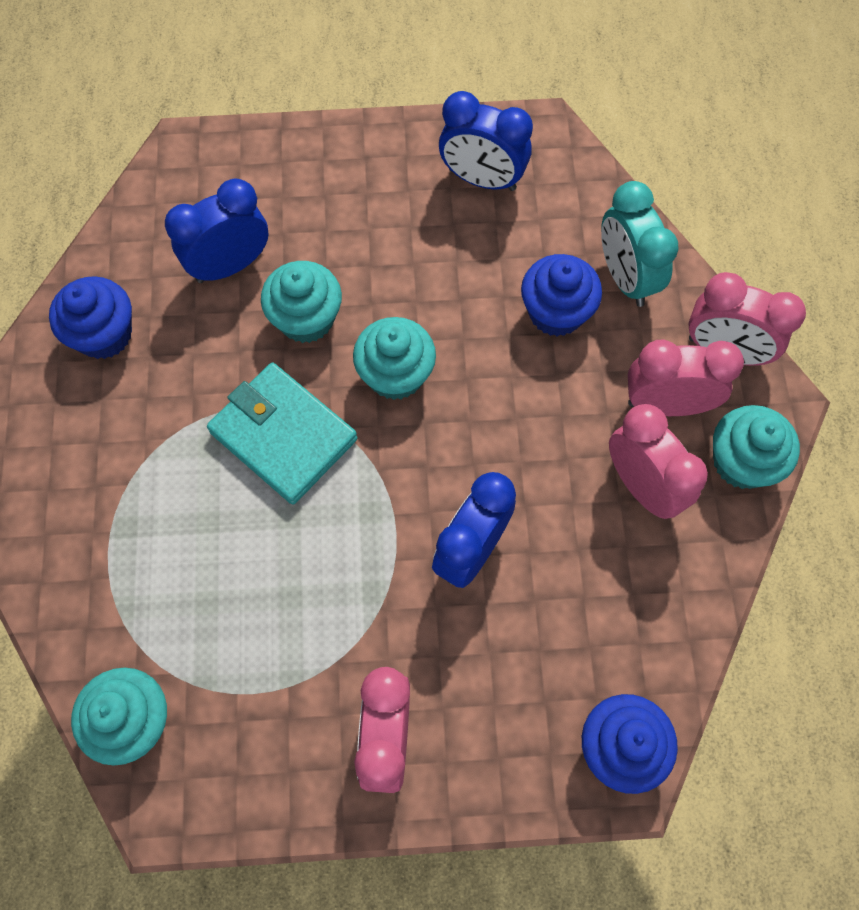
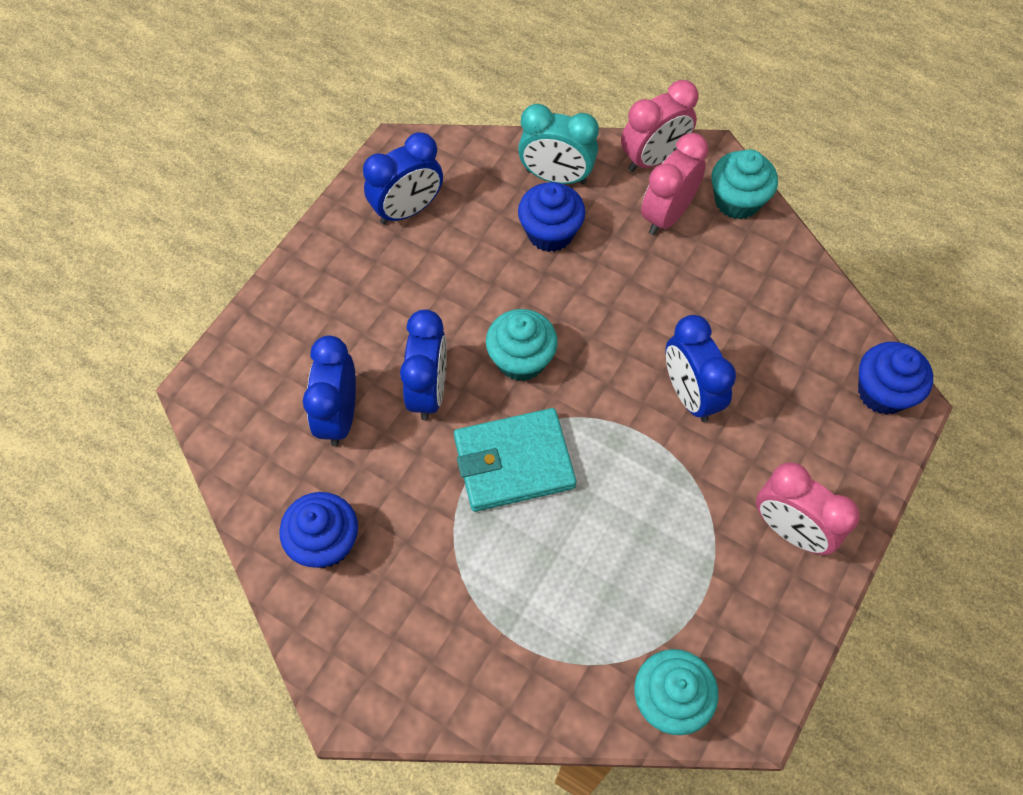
camera: 55 degrees left, 5 degrees down
turquoise cupcake [261,261,342,343] -> blue clock [400,309,447,420]
pink clock [609,404,708,519] -> none

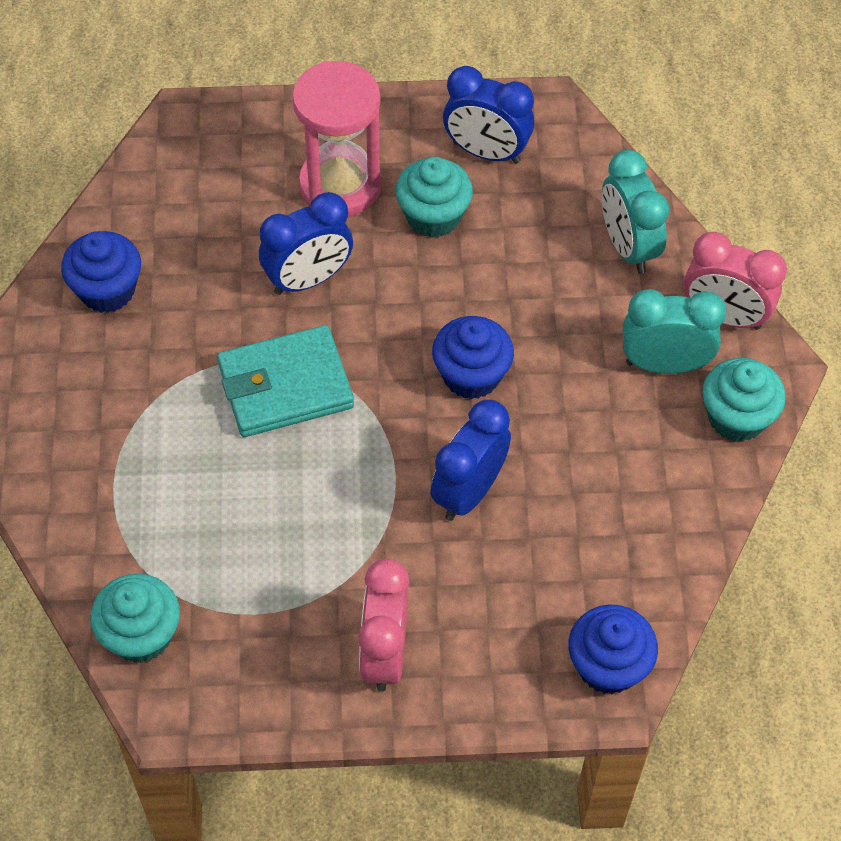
camera: 55 degrees right, 5 degrees down
blue clock [303,335,356,447] -> none
turquoise wallet [454,408,576,512] -> turquoise wallet turned 60 degrees counterclockwise [217,325,354,437]
turquoise cupcake [486,309,558,381] -> turquoise cupcake moved to [395,157,473,238]
blue cupcake [518,182,585,252] -> blue cupcake moved to [432,316,514,399]
pink clock [641,133,709,235] -> turquoise clock [623,289,726,374]
none -> pink hourglass [292,61,382,217]

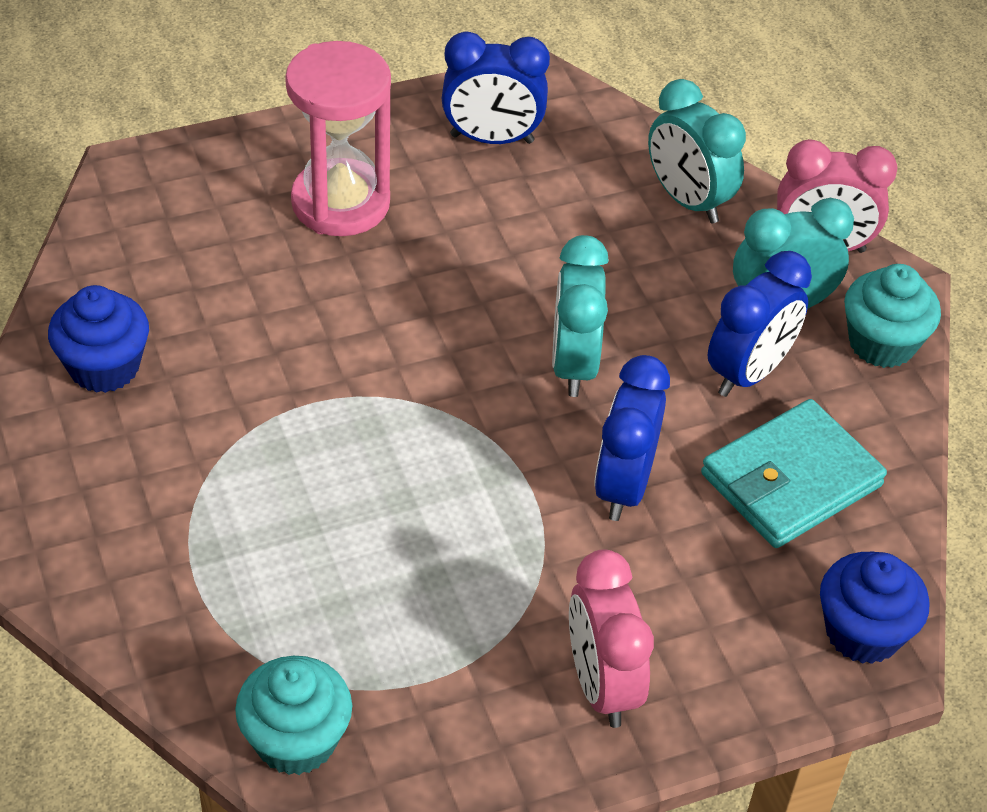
camera: 20 degrees left, 10 degrees down
turquoise wallet [217,325,354,437] -> turquoise wallet moved to [701,399,887,548]
blue clock [259,192,353,295] -> blue clock moved to [707,251,812,397]
turquoise cupcake [395,157,473,238] -> none
blue cupcake [432,316,514,399] -> turquoise clock [552,235,609,397]

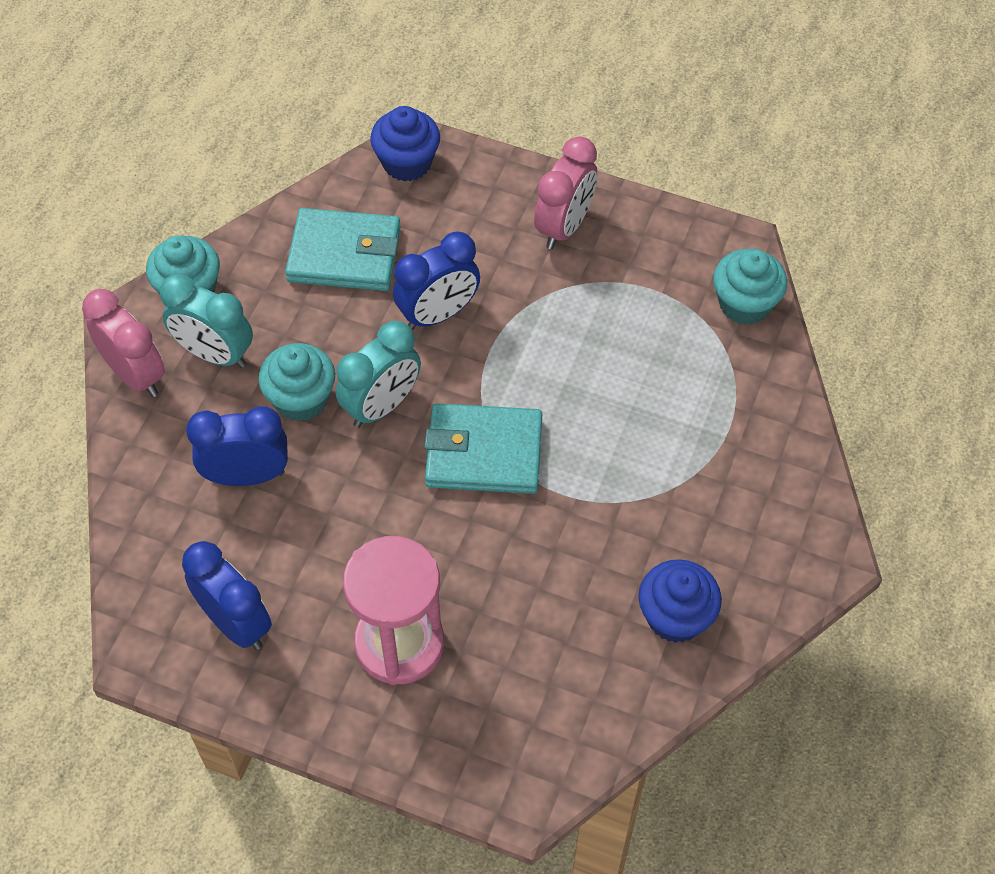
camera: 135 degrees left, 10 degrees up
turquoise clock [648,79,746,223] -> none
blue clock [707,251,812,397] -> blue clock moved to [186,406,288,486]
none -> turquoise cupcake [258,343,335,421]
none -> turquoise wallet [424,403,542,494]

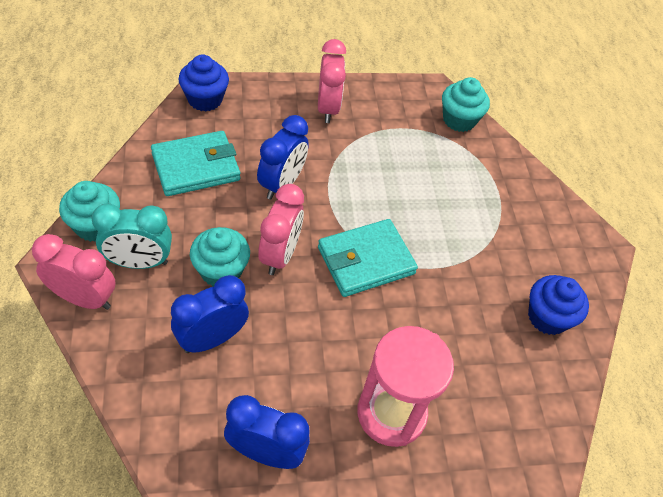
camera: 35 degrees left, 5 degrees down
turquoise clock [336,321,421,428] -> pink clock [258,184,304,275]

